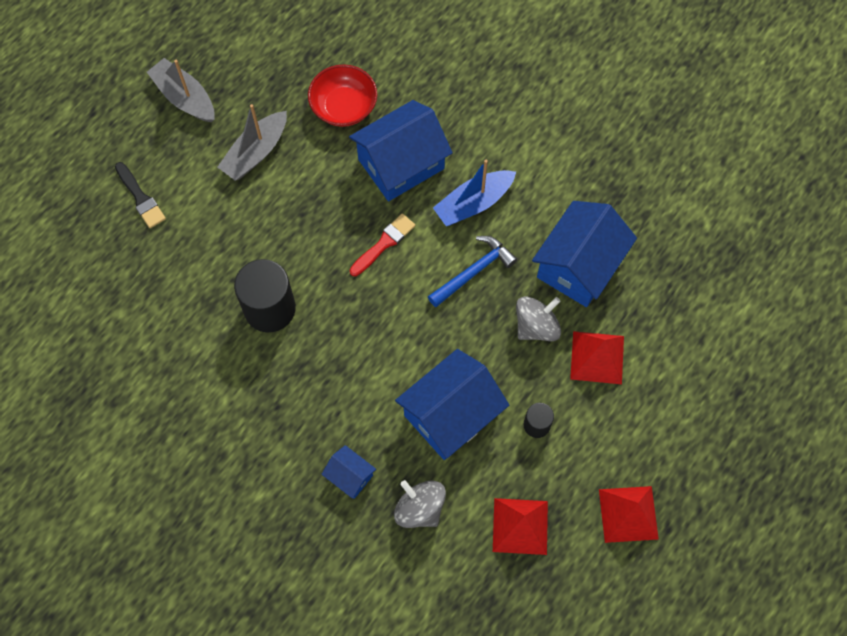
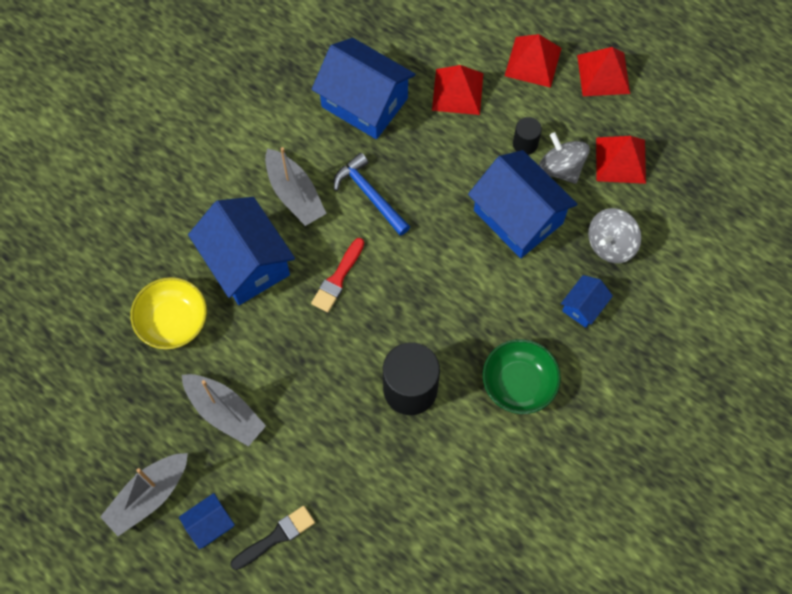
camera: 90 degrees left, 0 degrees up
red bowl [308,64,377,127] -> yellow bowl [130,277,207,350]
red brush [350,213,415,276] -> red brush turned 105 degrees counterclockwise [311,238,364,313]
blue boat [433,160,516,226] -> grey boat [265,147,327,226]
grey spinning top [516,297,561,341] -> grey spinning top moved to [539,132,590,184]
none -> blue house [179,493,235,549]
none -> green bowl [483,339,561,414]
none -> red pyramid [505,34,561,88]

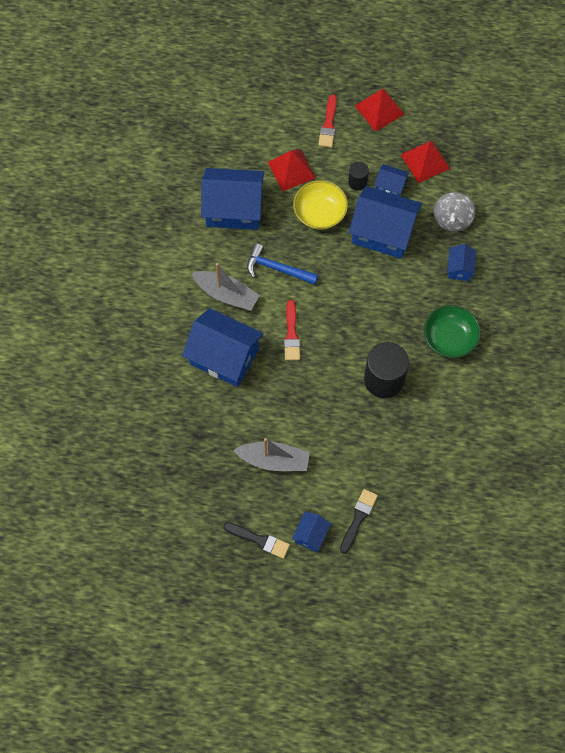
camera: 30 degrees left, 0 degrees up
grey boat [100,453,188,536] -> black brush [224,522,290,559]
yellow bowl [130,277,207,350] -> yellow bowl moved to [293,180,348,230]
red pyramid [505,34,561,88] -> red brush [318,94,337,148]
grey spinning top [539,132,590,184] -> blue house [374,164,409,196]

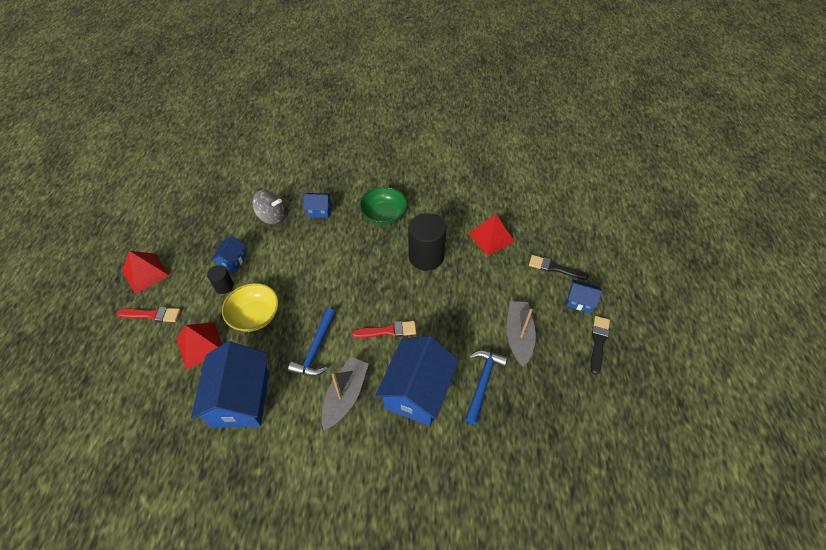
camera: 95 degrees left, 15 degrees down
blue house [349,186,422,259] -> none
red pyramid [401,140,450,183] -> red pyramid moved to [468,214,515,255]
none -> blue hammer [465,350,508,424]

